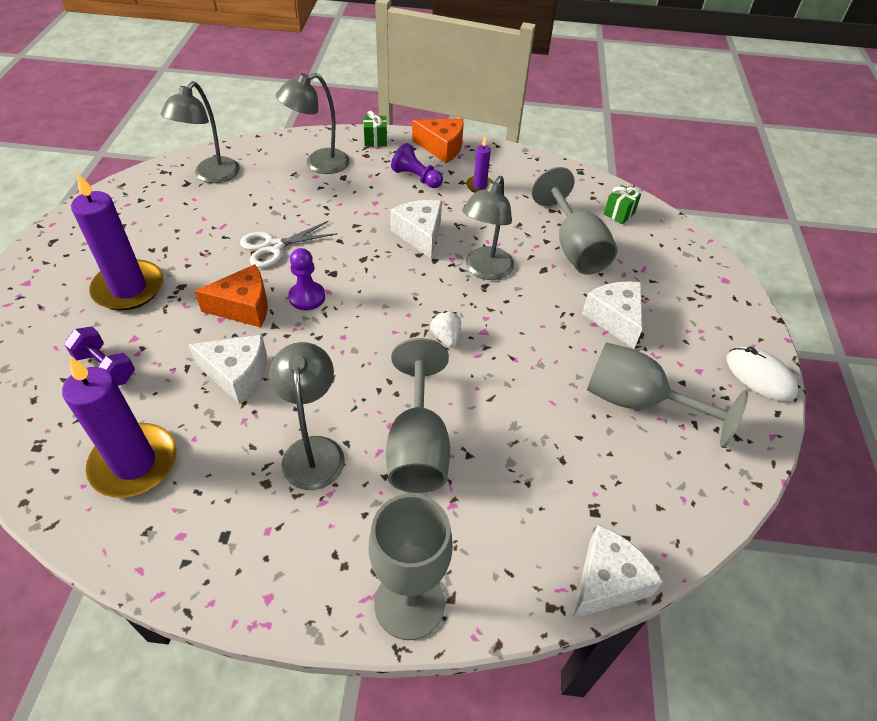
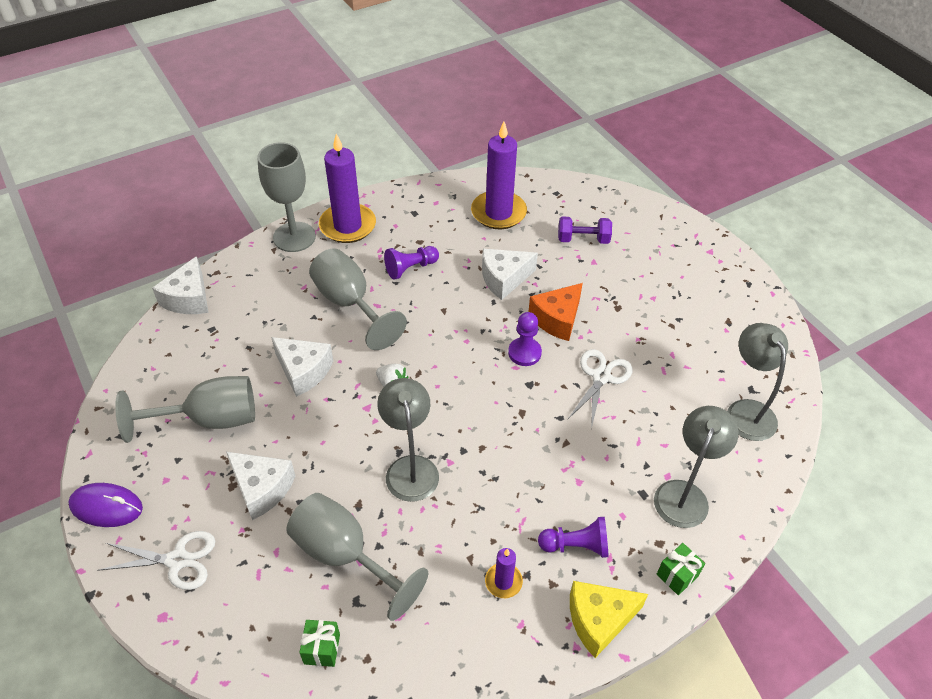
camera: 145 degrees right, 0 degrees up
purple candle [71,173,163,310] -> purple candle moved to [319,134,376,243]
grey lamp [269,342,345,490] -> purple pawn [384,246,439,280]
white cheese [390,200,442,259] -> white cheese moved to [271,337,333,397]
orange cheese [412,118,464,164] -> yellow cheese [570,581,648,658]
white mouse [727,347,799,401] -> purple mouse [68,483,143,527]
none -> white scissors [97,531,215,590]

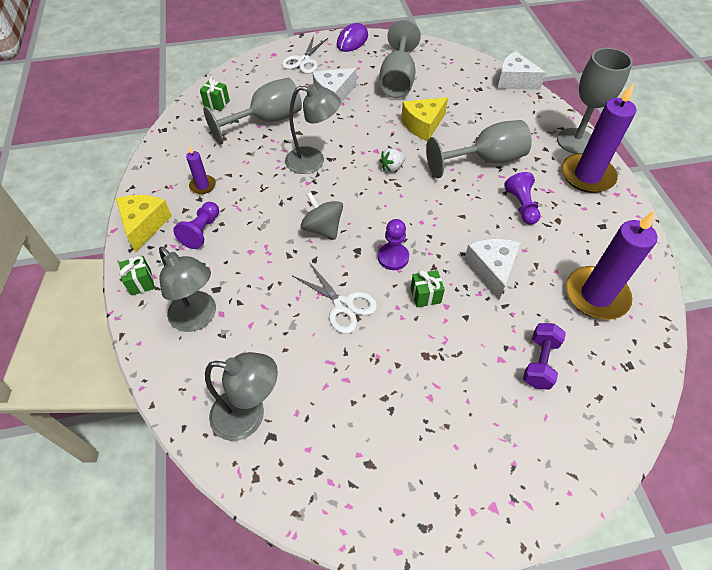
camera: 110 degrees right, 5 degrees up
white cheese [271,337,333,397] -> yellow cheese [401,97,448,141]
orange cheese [528,283,583,341] -> green gift [411,270,445,308]
none -> grey spinning top [301,192,343,239]

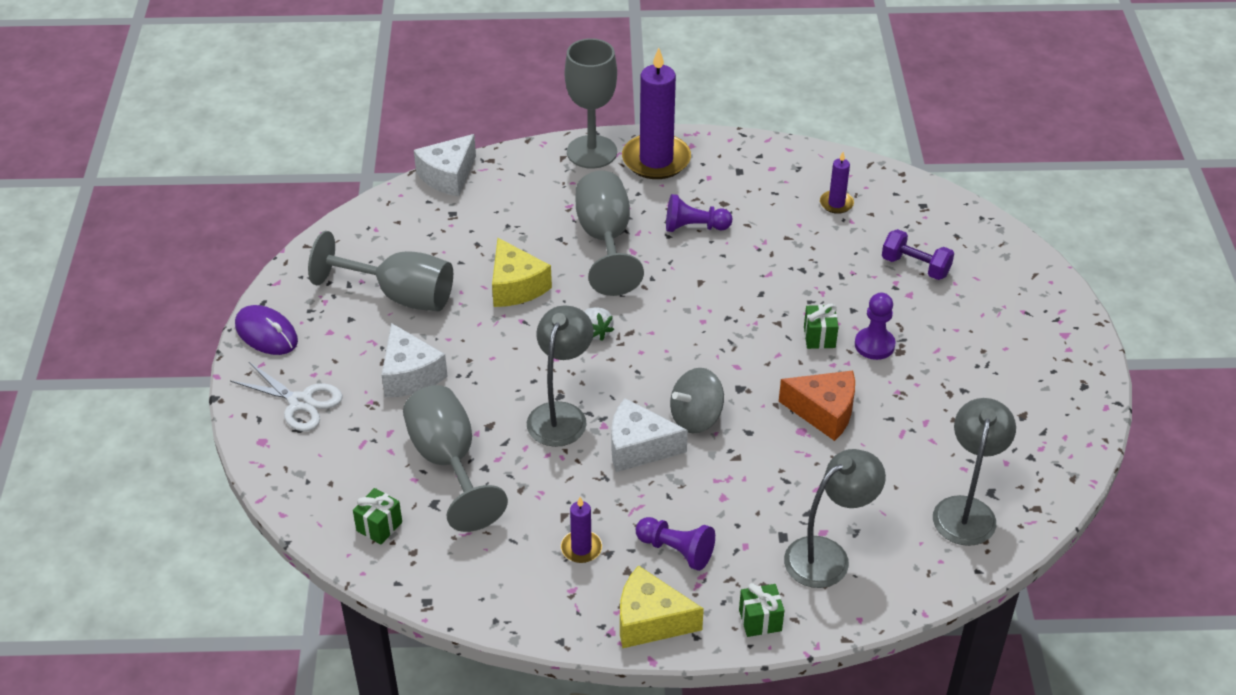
camera: 80 degrees left, 10 degrees down
white scissors [293,262,377,334] -> orange cheese [779,371,855,441]
purple pawn [378,219,409,270] -> purple pawn moved to [855,293,895,360]
white cheese [464,239,521,300] -> white cheese moved to [611,398,688,472]
purple candle [566,210,658,320] -> purple candle [820,152,854,214], size x0.48

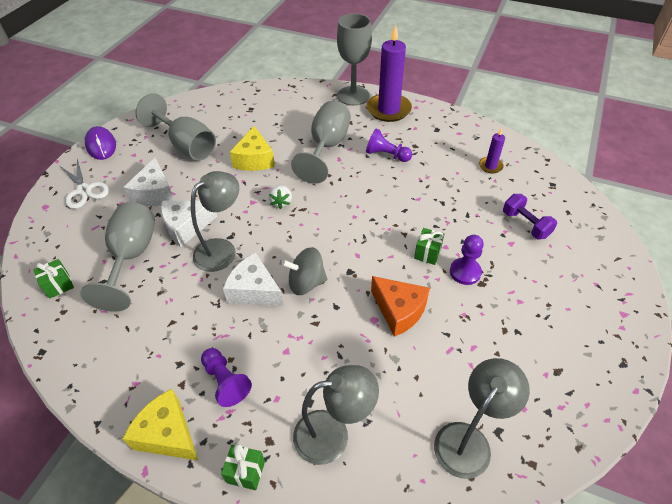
camera: 25 degrees right, 5 degrees up
white cheese [414,134,476,196] -> white cheese moved to [161,201,217,247]
purple candle [561,497,602,563] -> none

